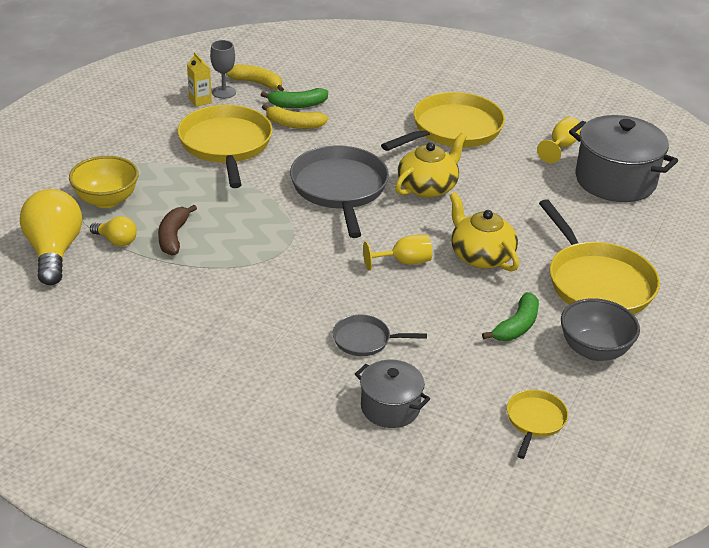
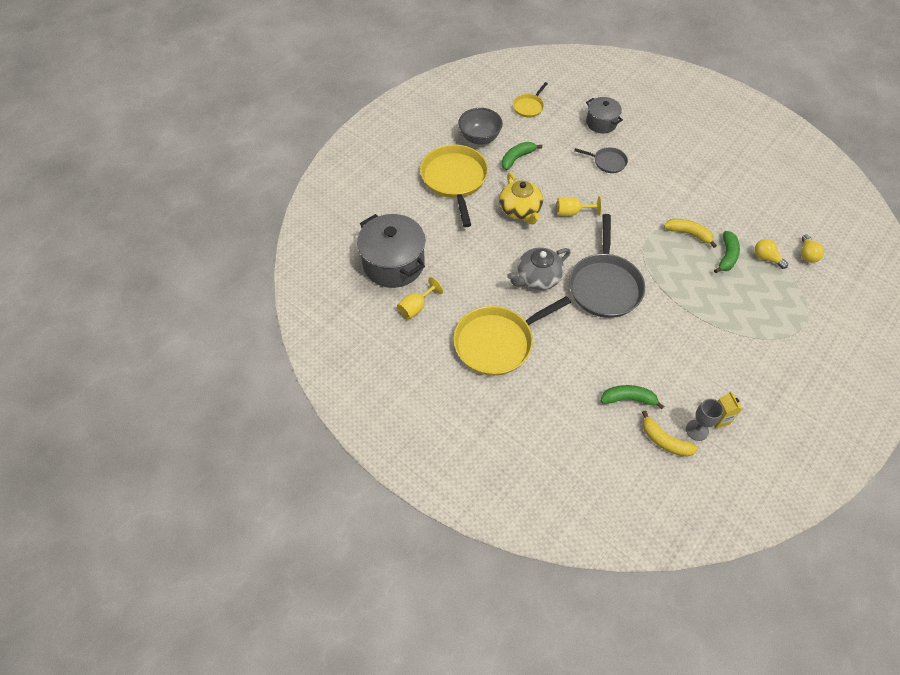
camera: 165 degrees left, 20 degrees up
yellow light bulb [20,189,82,285] -> yellow light bulb [801,234,824,263], size x0.51
yellow bowl [69,156,139,208] -> none
brown banana [158,205,197,255] -> green banana [714,231,740,273]
yellow pan [177,105,273,188] -> none
yellow banana [262,104,328,129] -> yellow banana moved to [664,219,717,248]
yellow teapot [395,133,467,198] -> grey teapot [507,247,571,290]

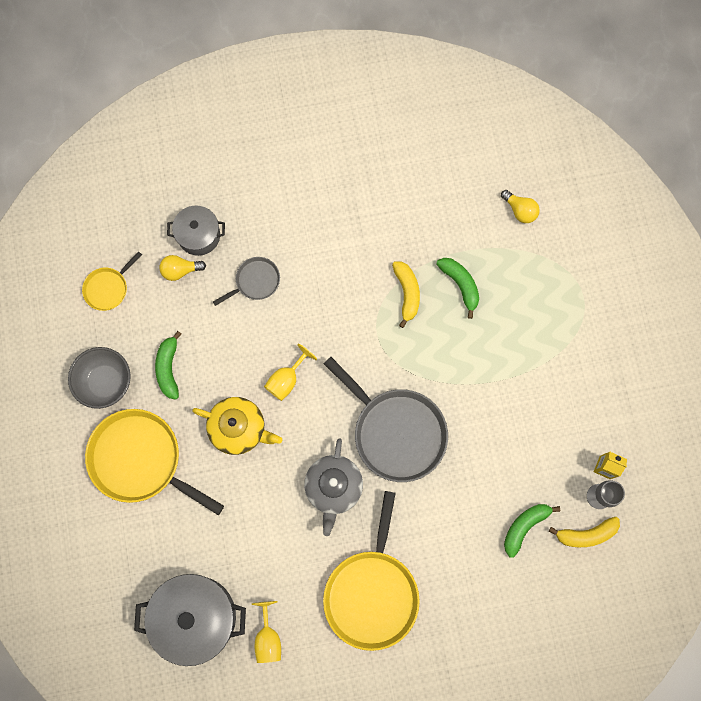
camera: 50 degrees left, 20 degrees up
yellow pan [513,82,548,117] -> yellow pan turned 60 degrees clockwise [82,251,142,311]
yellow banana [664,219,717,248] -> yellow banana turned 105 degrees clockwise [392,261,420,328]
yellow light bulb [754,239,788,269] -> yellow light bulb moved to [160,255,206,281]

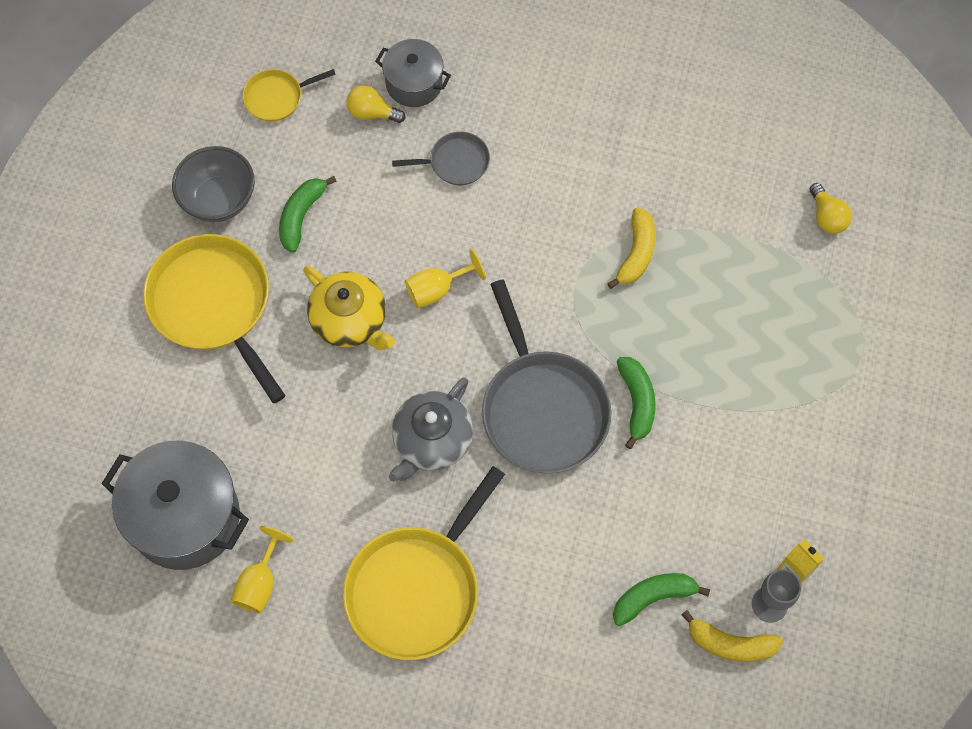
camera: 25 degrees right, 10 degrees down
green banana [436,258,479,319] -> green banana moved to [617,357,655,449]

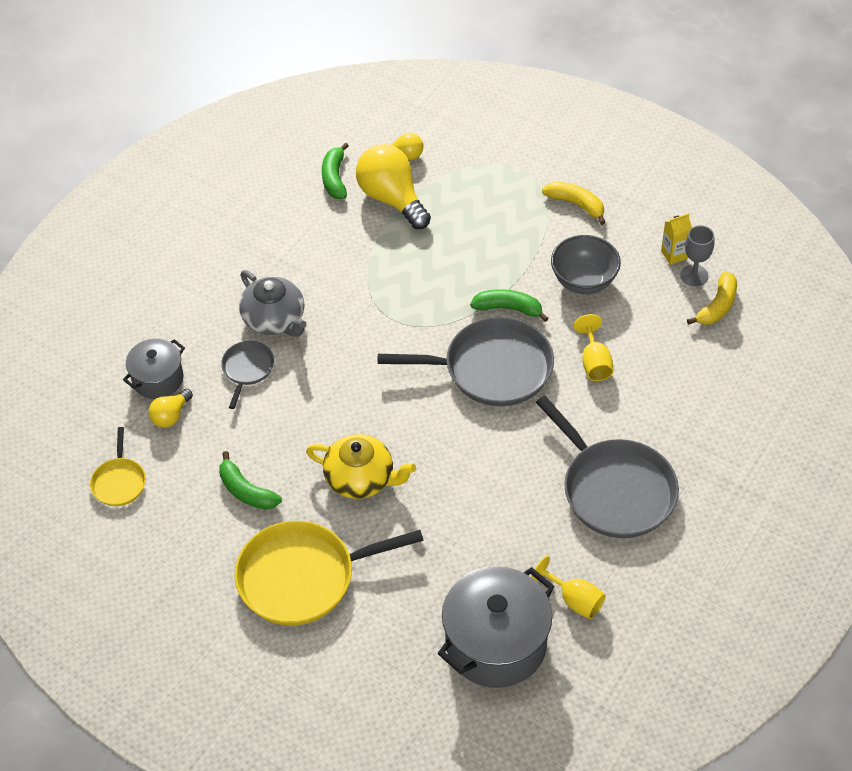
camera: 70 degrees left, 15 degrees down
grey bowl [172,146,255,222] -> grey bowl moved to [551,235,621,294]
yellow teapot [303,266,395,350] -> yellow teapot turned 45 degrees clockwise [306,434,416,499]
yellow pan [343,466,505,660] -> grey pan [536,395,679,538]
grey teapot [389,378,473,482] -> grey teapot moved to [239,270,306,337]
yellow goblet [405,249,486,308] -> yellow goblet moved to [574,314,614,381]
yellow banana [607,207,655,289] -> yellow banana moved to [542,182,606,225]
green banana [613,573,710,626] -> green banana moved to [322,143,349,199]
none -> yellow light bulb [356,144,431,229]

